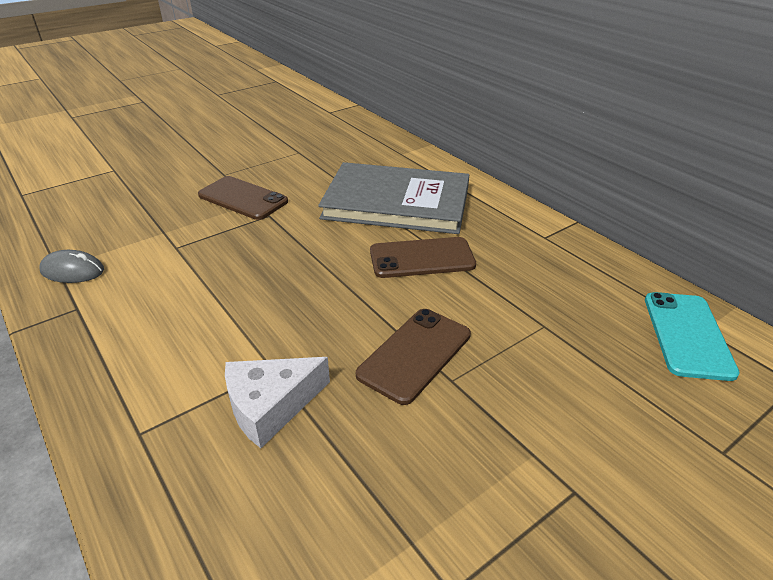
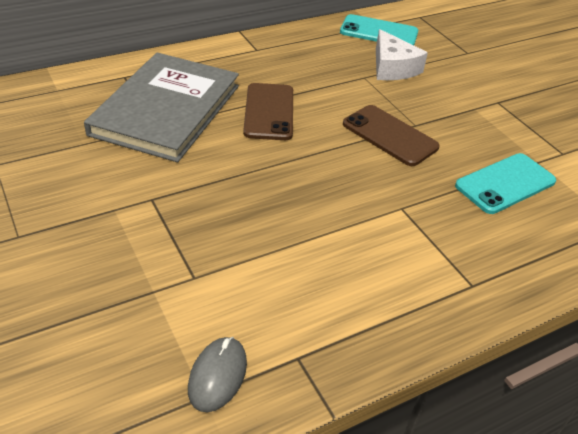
camera: 85 degrees left, 5 degrees up
brown phone [198,176,288,220] -> none
white cheese [225,357,330,448] -> white cheese moved to [376,29,428,80]
none -> turquoise phone [455,153,556,214]

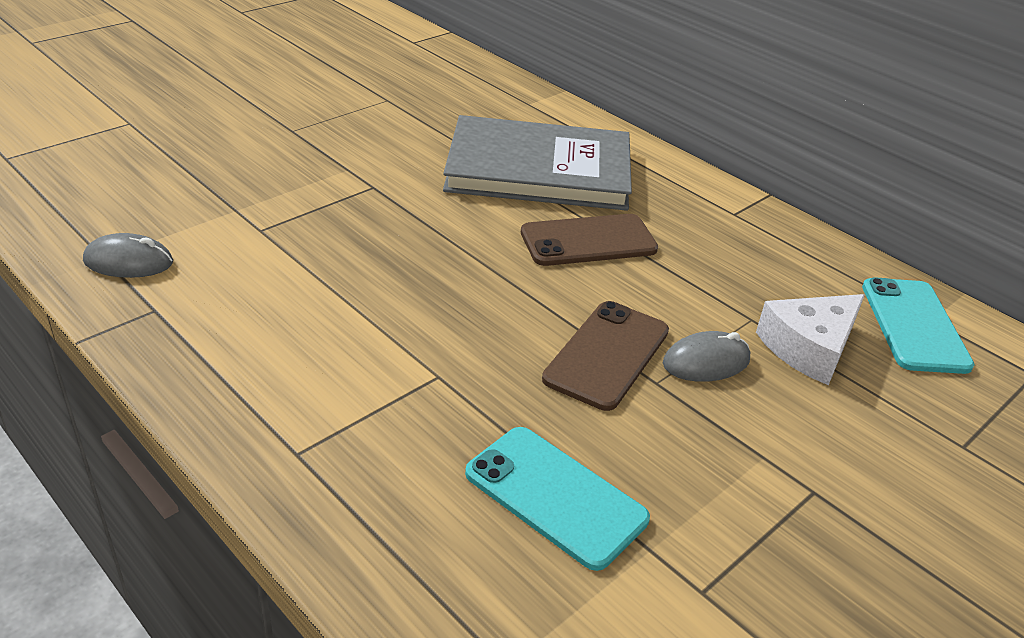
camera: 75 degrees right, 5 degrees down
none -> grey mouse [663,331,750,382]

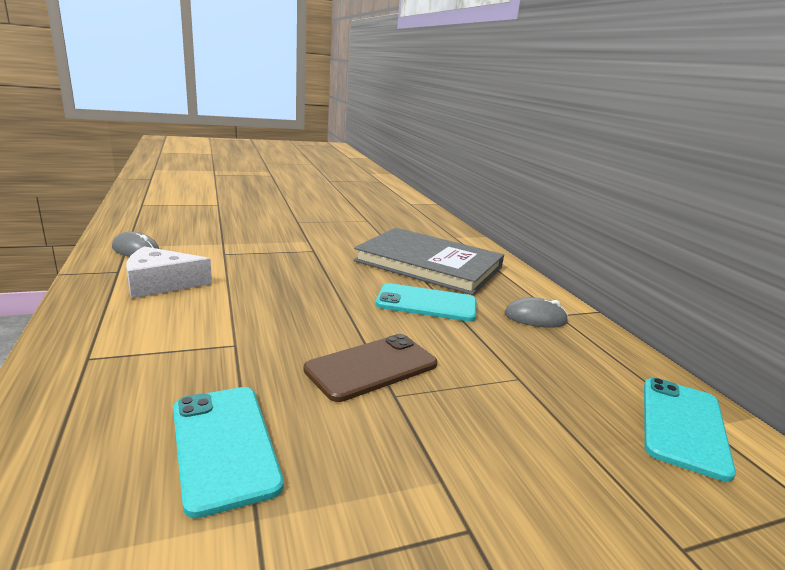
camera: 25 degrees right, 15 degrees down
brown phone [521,214,658,266] -> turquoise phone [376,283,476,322]
grey mouse [663,331,750,382] -> grey mouse moved to [504,297,568,328]
white cheese [756,294,865,385] -> white cheese moved to [126,246,212,298]

